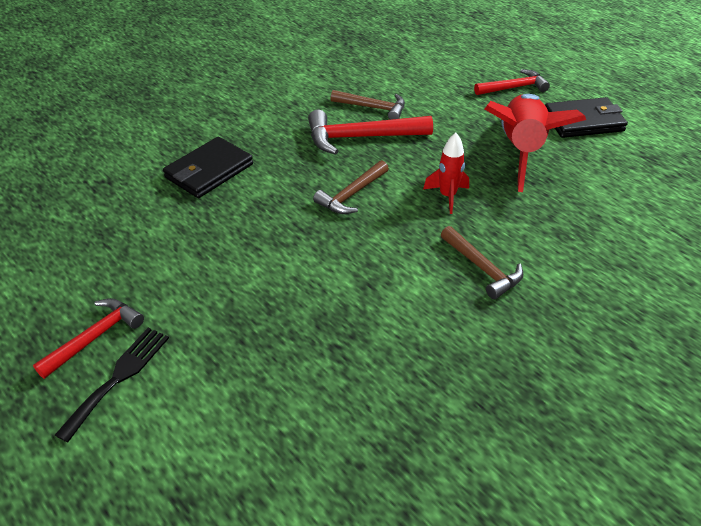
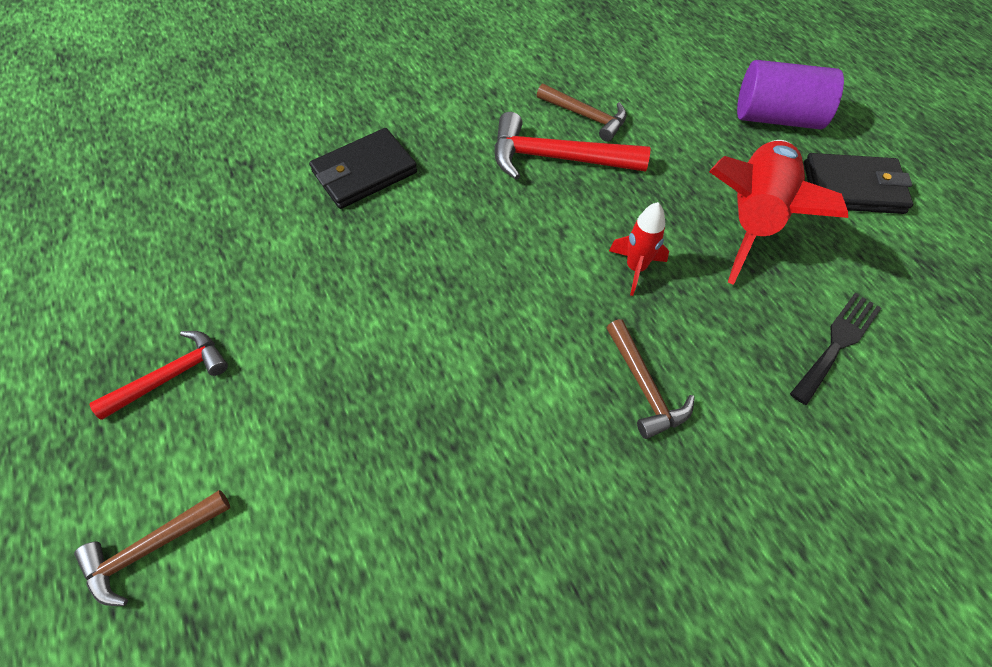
camera: 15 degrees right, 15 degrees up
black fork [55,328,169,443] -> black fork moved to [790,293,881,405]
brown hammer [313,160,389,214] -> brown hammer moved to [74,490,230,606]
red hammer [474,69,550,95] -> purple cylinder [737,60,844,130]

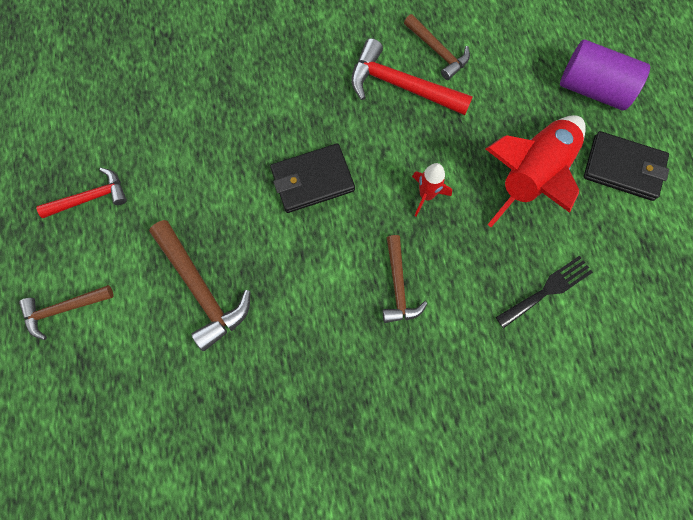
camera: 15 degrees right, 15 degrees up
black wallet [309,128,417,209] -> black wallet moved to [270,143,355,213]
none -> brown hammer [149,220,251,351]

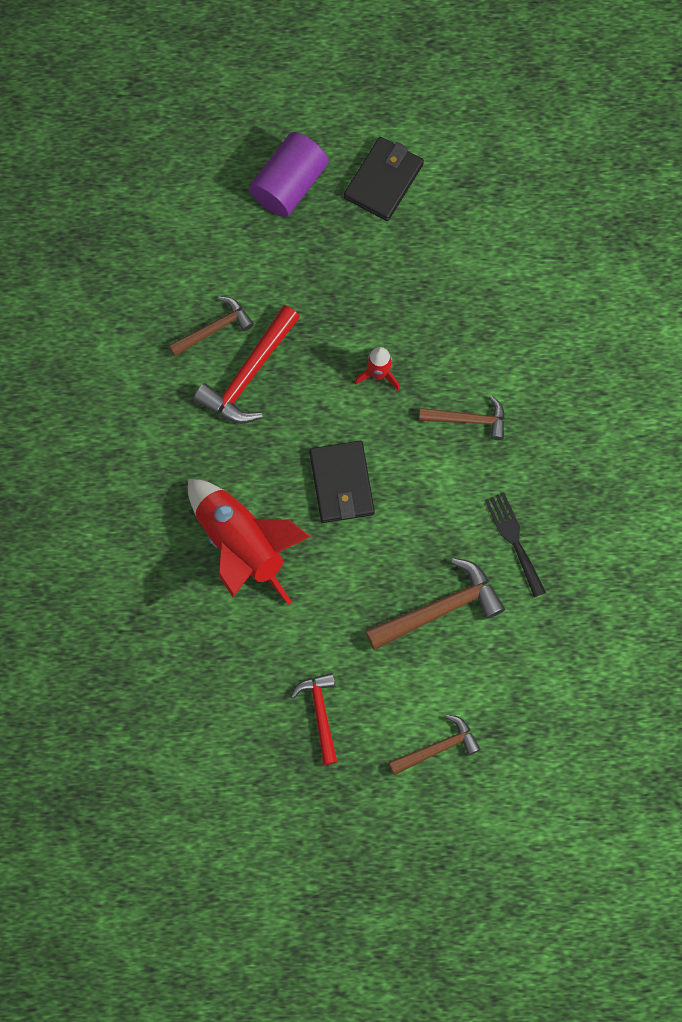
camera: 80 degrees left, 0 degrees up
brown hammer [19,285,114,340] -> brown hammer turned 105 degrees counterclockwise [388,714,481,775]
red rocket [486,115,586,227] -> red rocket moved to [188,479,311,605]
black fork [496,256,593,328] -> black fork moved to [485,492,546,597]

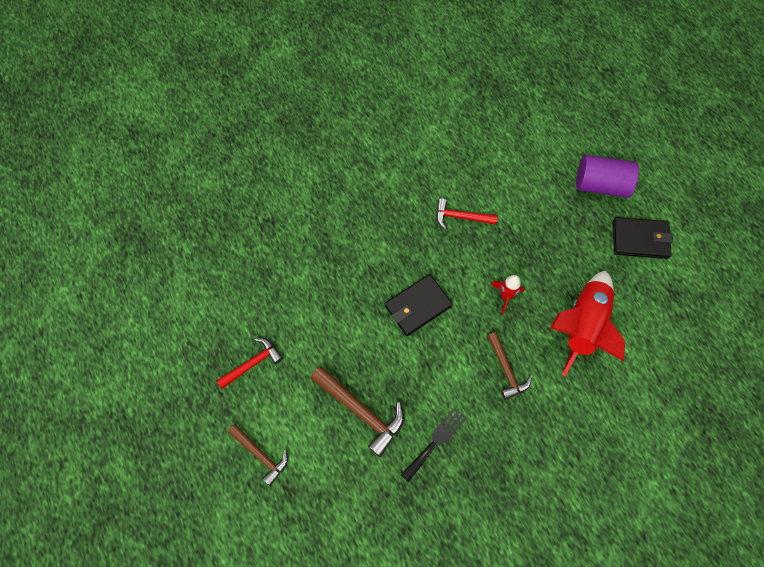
camera: 65 degrees right, 5 degrees down
brown hammer [168,296,254,356] -> none
red rocket [188,479,311,605] -> red rocket moved to [550,270,625,376]
red hammer [194,305,300,424] -> red hammer [436,198,498,229], size x0.65

